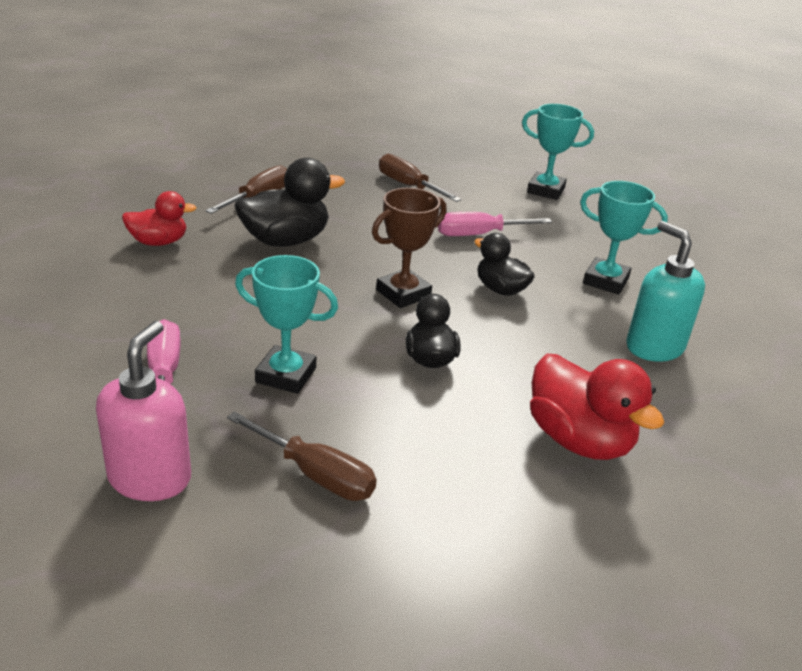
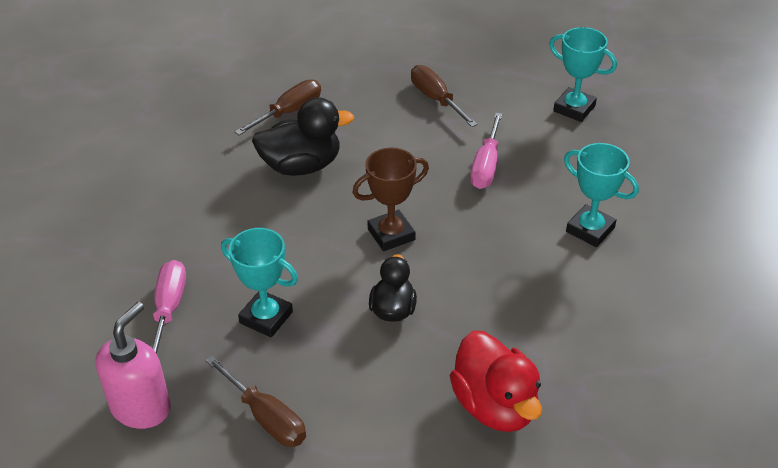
camera: 15 degrees right, 10 degrees up
red duck [122,191,197,246] -> none
pink screwdriver [438,212,552,236] -> pink screwdriver turned 75 degrees counterclockwise [470,113,502,189]
black duck [474,233,535,296] -> none
turquoise soap dispenser [626,221,705,362] -> none

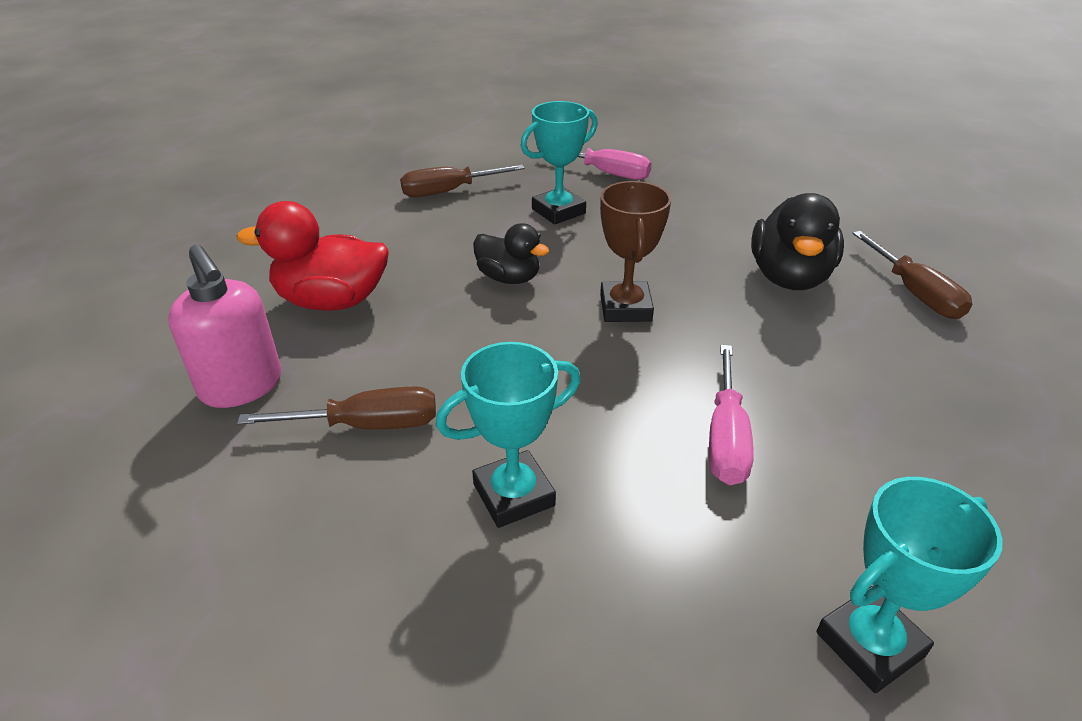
camera: 115 degrees right, 5 degrees down
pink soap dispenser [96,302,171,429] -> pink soap dispenser moved to [168,245,281,408]
brown screwdriver [411,65,478,127] -> brown screwdriver moved to [237,386,436,429]
pink screwdriver [470,113,502,189] -> pink screwdriver turned 120 degrees counterclockwise [709,345,754,485]

